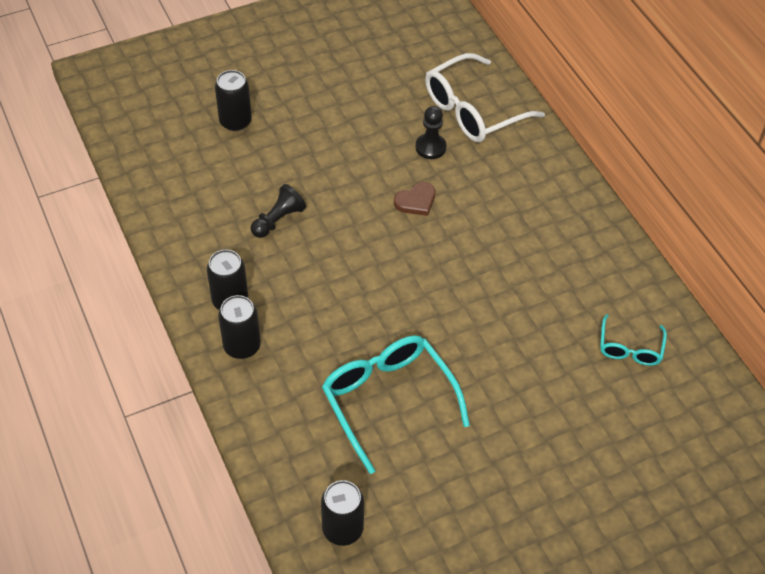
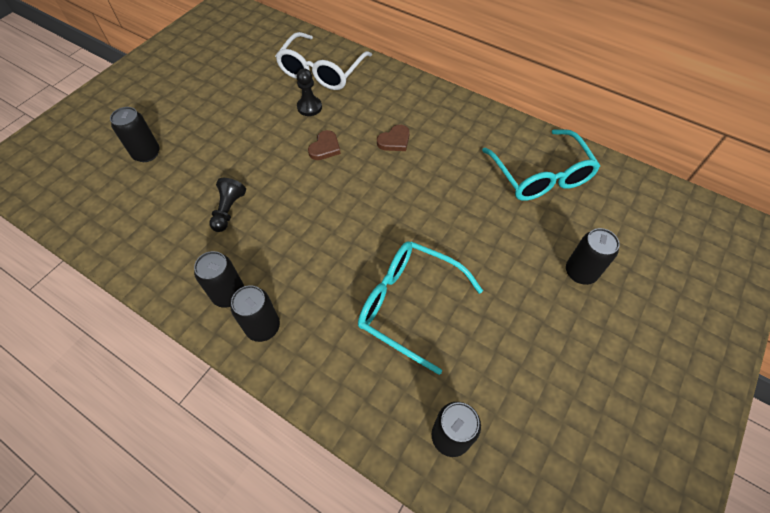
camera: 30 degrees left, 5 degrees up
turquoise glasses [600,314,667,366] -> turquoise glasses [482,129,600,201], size x1.85
none -> brown heart [377,125,410,151]
none -> black can [566,228,620,285]

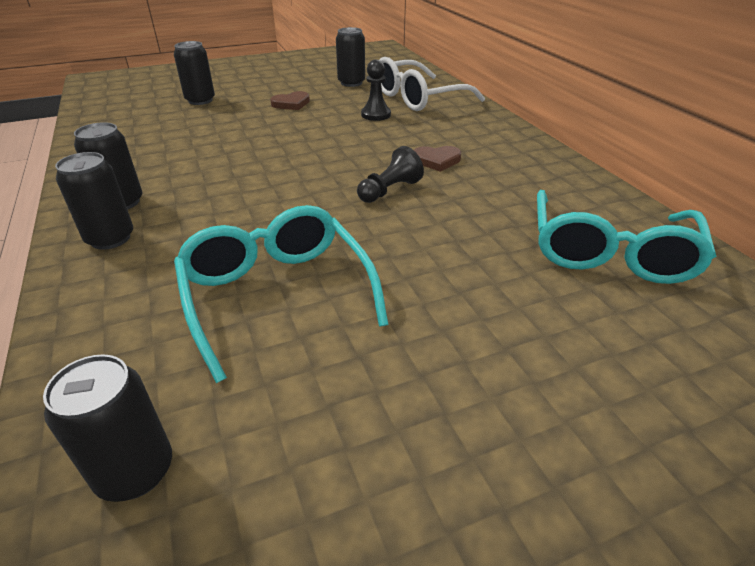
camera: 35 degrees right, 20 degrees down
black pawn [209,178,246,232] -> black pawn moved to [357,146,424,203]
brown heart [308,130,341,160] -> brown heart moved to [270,91,310,110]
black can [566,228,620,285] -> black can moved to [336,27,365,87]

